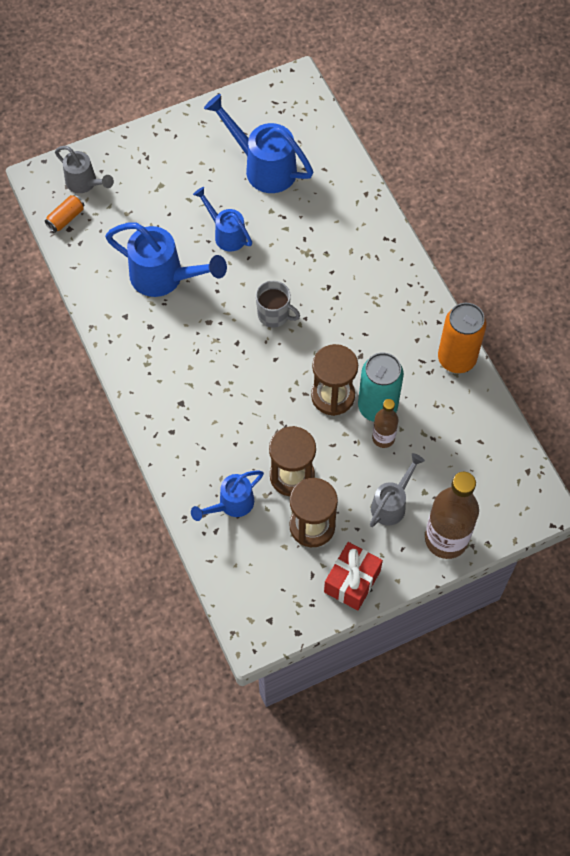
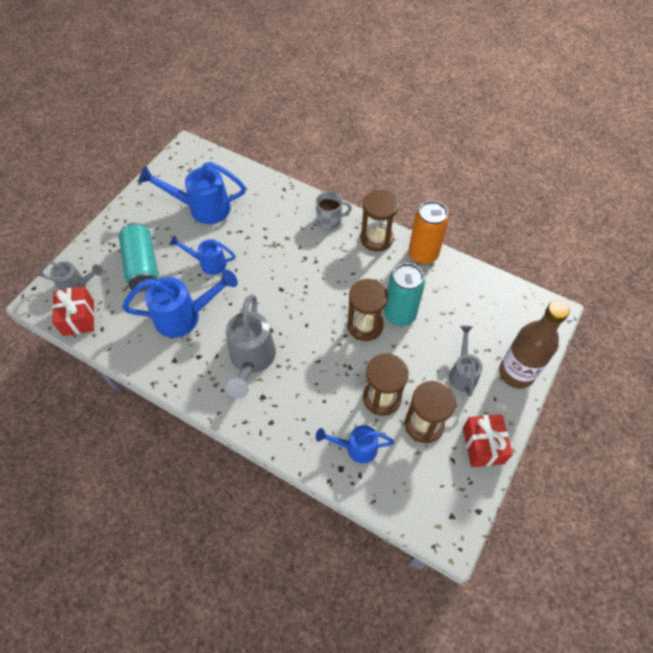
camera: 35 degrees left, 5 degrees down
orange can [45,195,84,233] -> red gift [52,286,94,336]
blue watering can [191,470,264,521] -> blue watering can turned 75 degrees clockwise [316,425,395,463]
grey mug [256,281,300,328] -> grey mug moved to [316,191,352,229]
brown bottle [372,399,398,448] -> none
none -> turquoise can [118,223,158,292]
none -> grey watering can [226,294,276,399]
none -> brown hourglass [360,190,399,252]

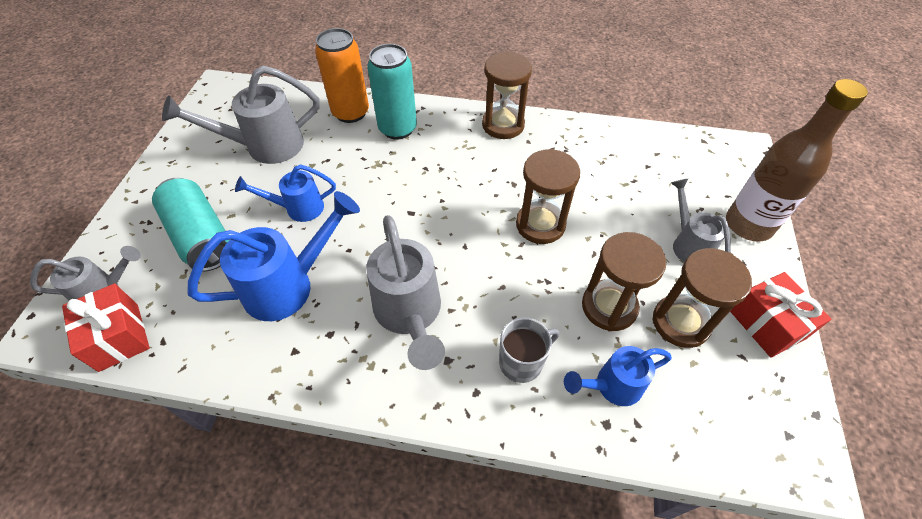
camera: 20 degrees left, 5 degrees down
blue watering can [139,162,246,224] -> grey watering can [162,66,320,164]
grey mug [316,191,352,229] -> grey mug moved to [499,317,559,383]
turquoise can [384,263,425,326] -> turquoise can moved to [367,44,417,140]
orange can [409,201,449,265] -> orange can moved to [315,28,369,123]

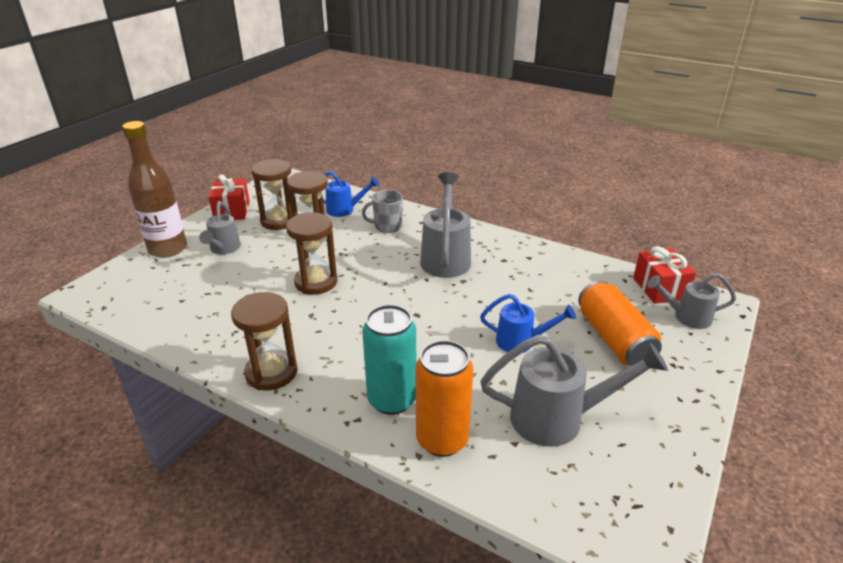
camera: 160 degrees left, 20 degrees down
turquoise can [152,178,229,272] -> orange can [578,280,662,366]
blue watering can [187,191,360,321] -> none

